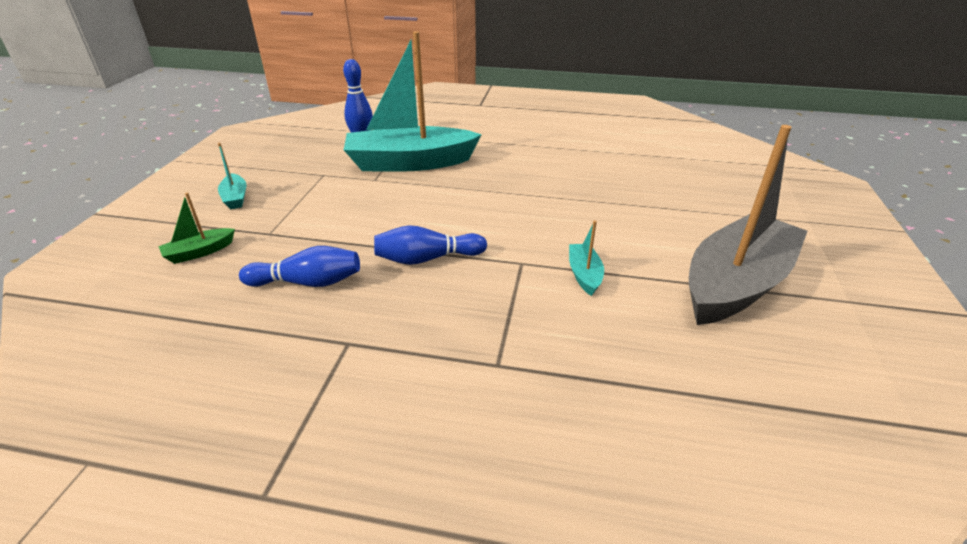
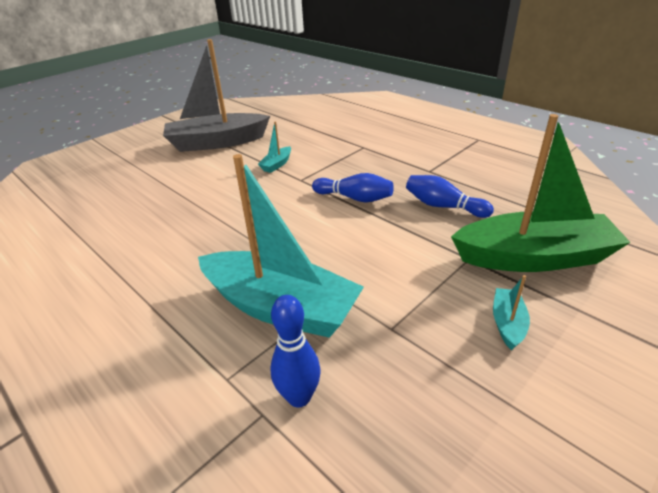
camera: 145 degrees left, 0 degrees up
green boat [158,193,235,264] -> green boat [451,114,631,272], size x2.45

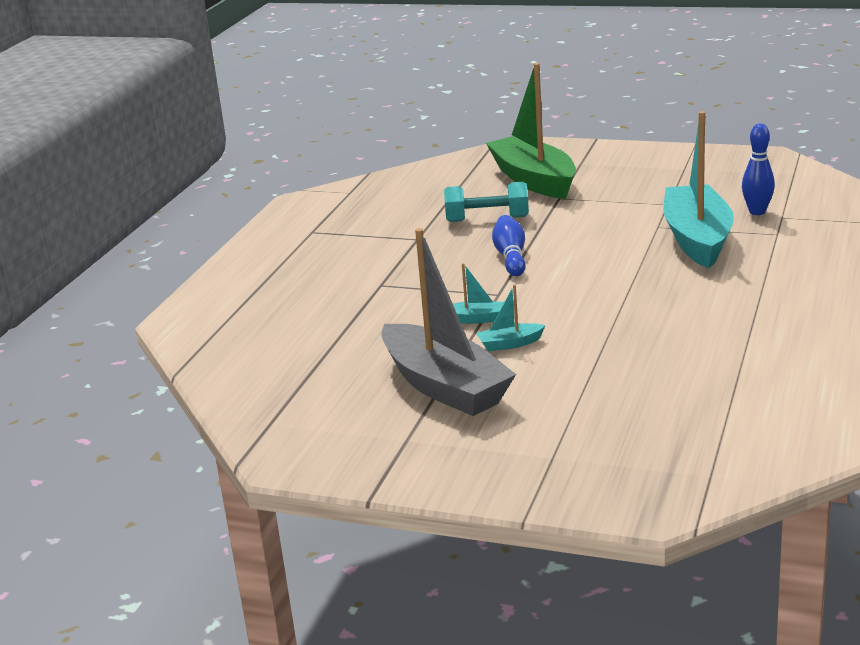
camera: 115 degrees left, 10 degrees down
blue bowling pin [406,175,494,218] -> turquoise dumbbell [444,182,529,222]
turquoise boat [493,275,530,350] -> turquoise boat moved to [477,285,546,351]

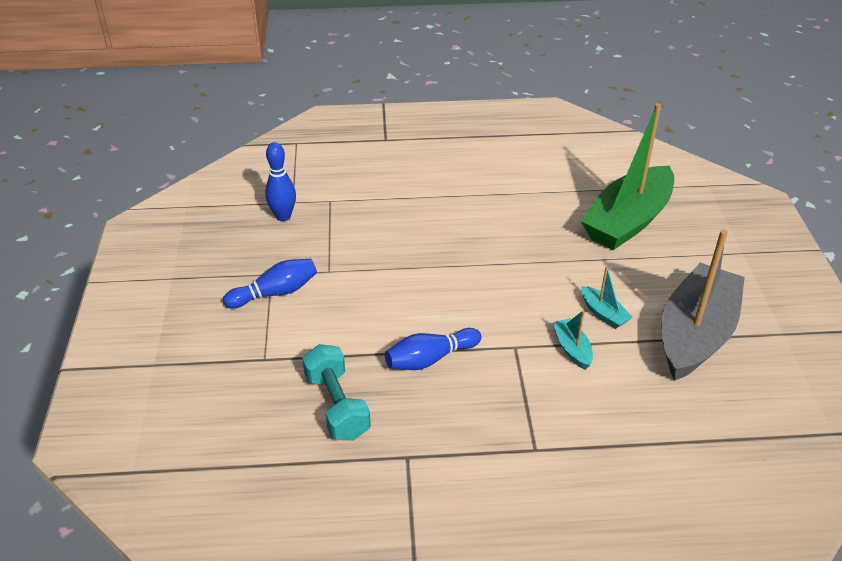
camera: 115 degrees left, 15 degrees up
green boat [486,63,576,199] -> green boat moved to [581,103,674,250]
turquoise boat [663,111,734,268] -> none
none -> blue bowling pin [223,259,317,309]

